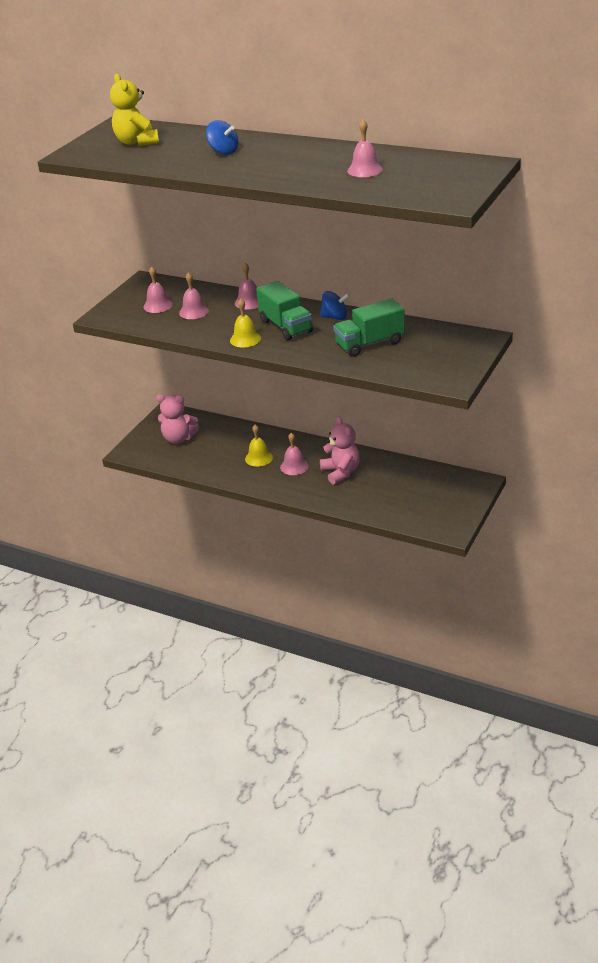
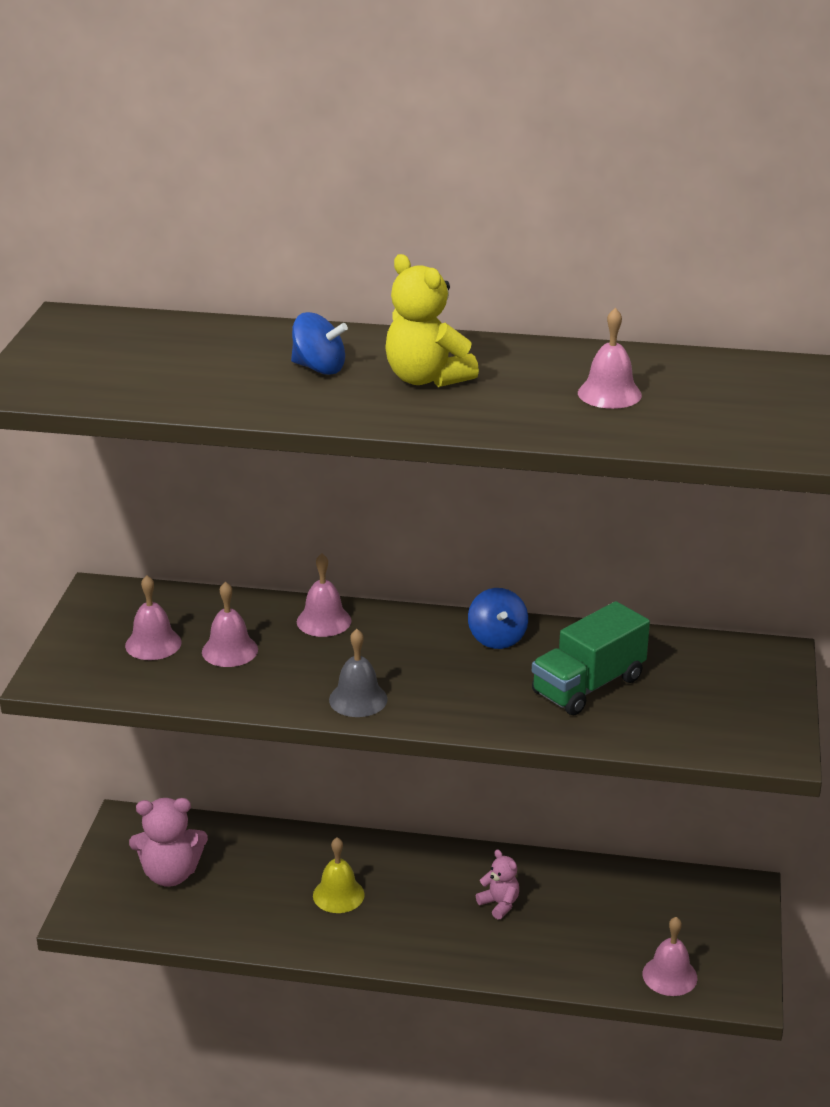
camera: 20 degrees left, 5 degrees down
yellow teddy bear [110,74,159,146] -> yellow teddy bear moved to [385,254,479,387]
yellow bell [230,299,261,347] -> grey bell [329,629,388,717]
green truck [256,281,313,341] -> none
pink bell [280,433,309,475] -> pink bell moved to [643,917,697,996]
blue spinning top [320,291,350,320] -> blue spinning top turned 90 degrees clockwise [468,588,528,649]
pink teddy bear [320,416,360,485] -> pink teddy bear [476,849,519,920], size x0.57

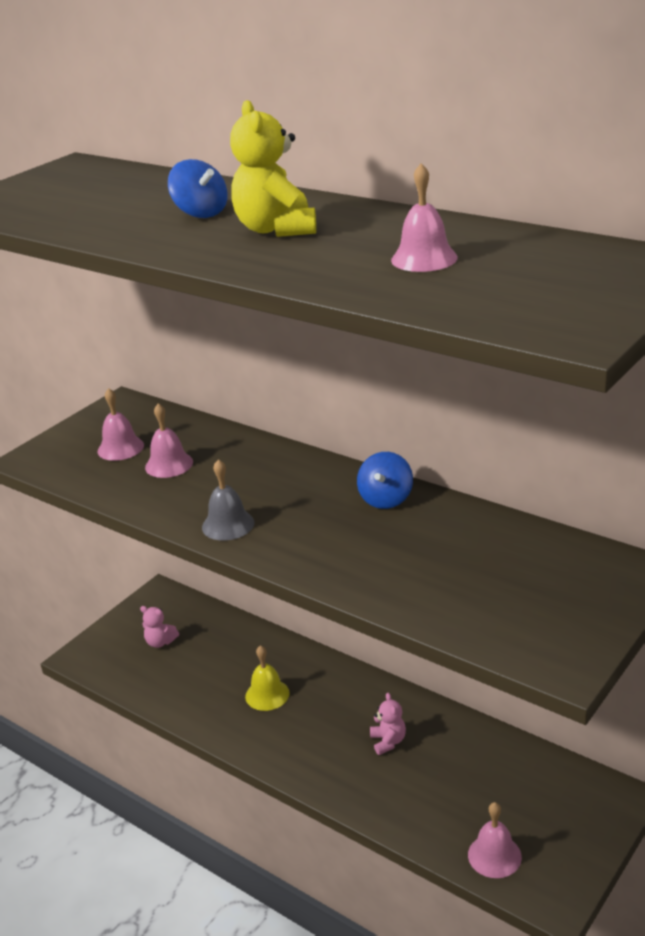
camera: 30 degrees right, 0 degrees up
pink teddy bear [129,798,208,887] -> pink teddy bear [140,606,179,648], size x0.57
pink bell [297,553,351,637] -> none
green truck [532,601,650,715] -> none

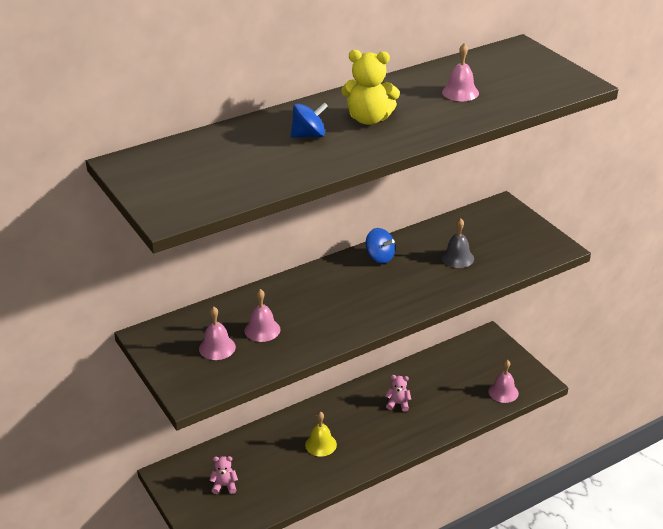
camera: 70 degrees left, 5 degrees up
pink teddy bear [140,606,179,648] -> pink teddy bear turned 135 degrees counterclockwise [209,456,238,494]
grey bell [202,459,254,541] -> grey bell moved to [441,218,474,268]

